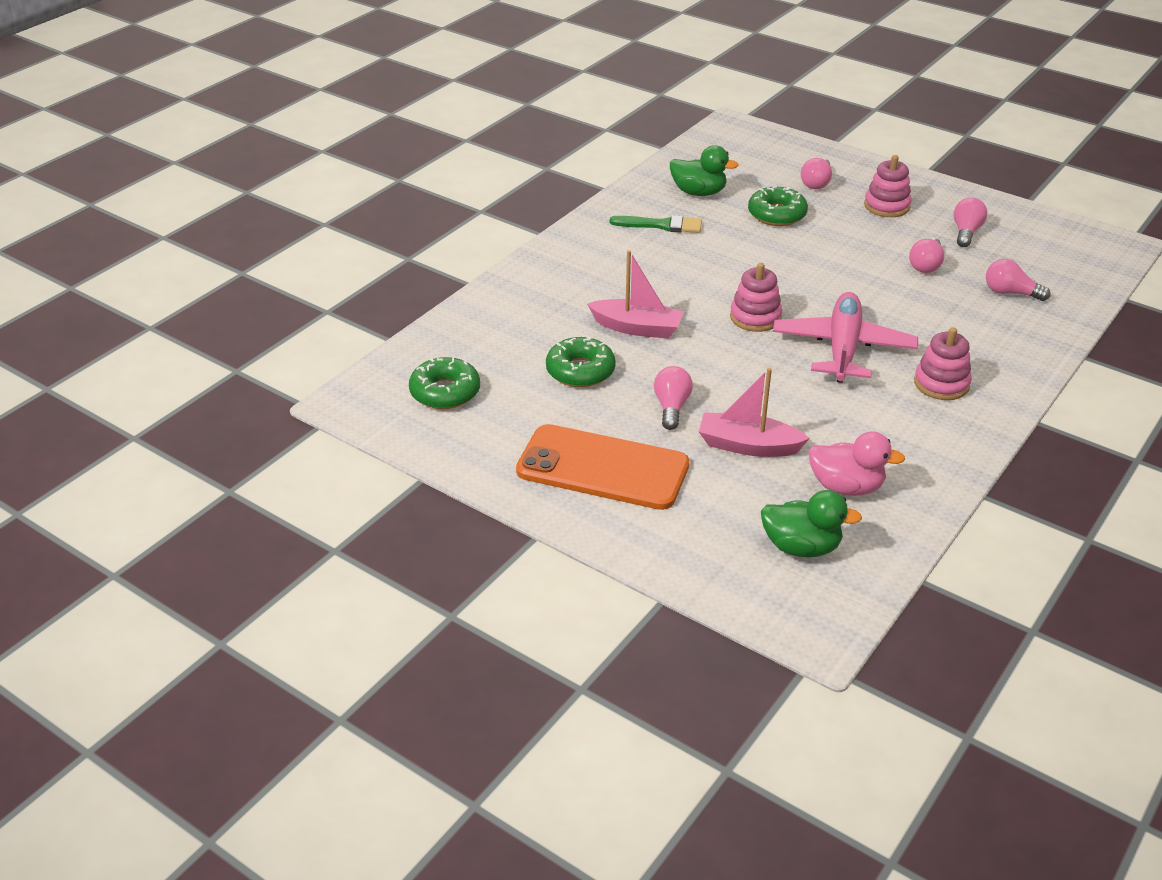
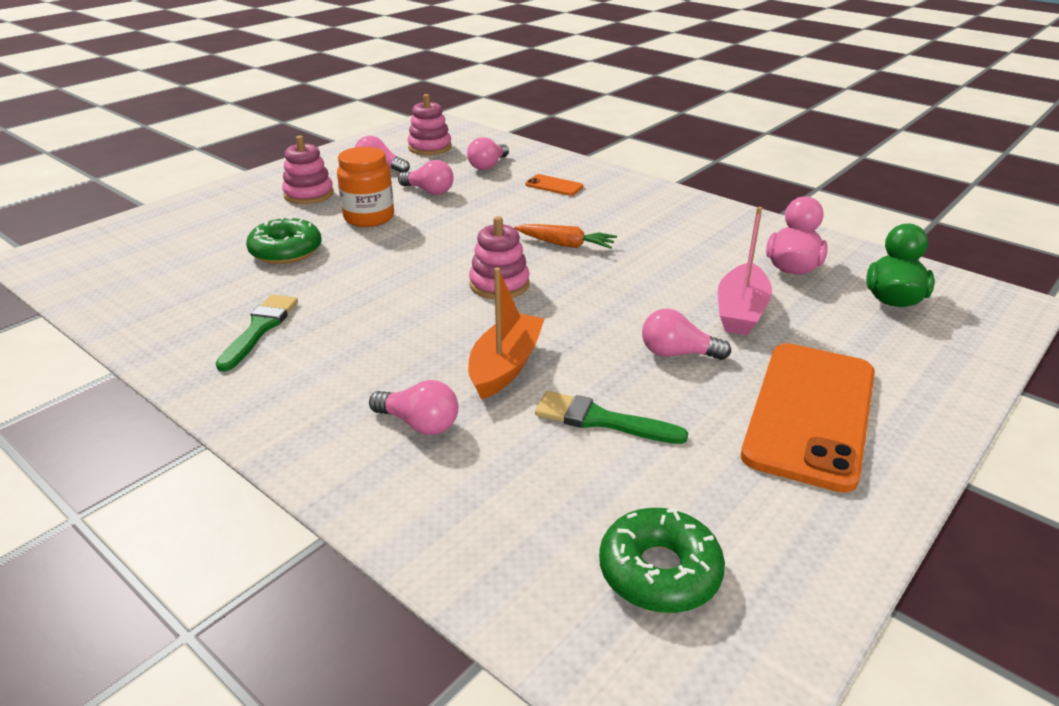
camera: 85 degrees left, 5 degrees down
green donut [546,336,616,387] -> green brush [535,391,688,444]
pink boat [587,250,684,339] -> orange boat [468,267,545,400]
green duck [670,145,739,196] -> none
pink plane [773,292,918,383] -> orange carrot [514,224,617,249]
pink light bulb [801,158,832,189] -> pink light bulb moved to [369,380,458,435]
pink stacking toy [914,327,972,400] -> pink stacking toy moved to [408,94,452,155]
none -> orange jar [337,147,394,227]
none -> orange phone [525,174,583,196]

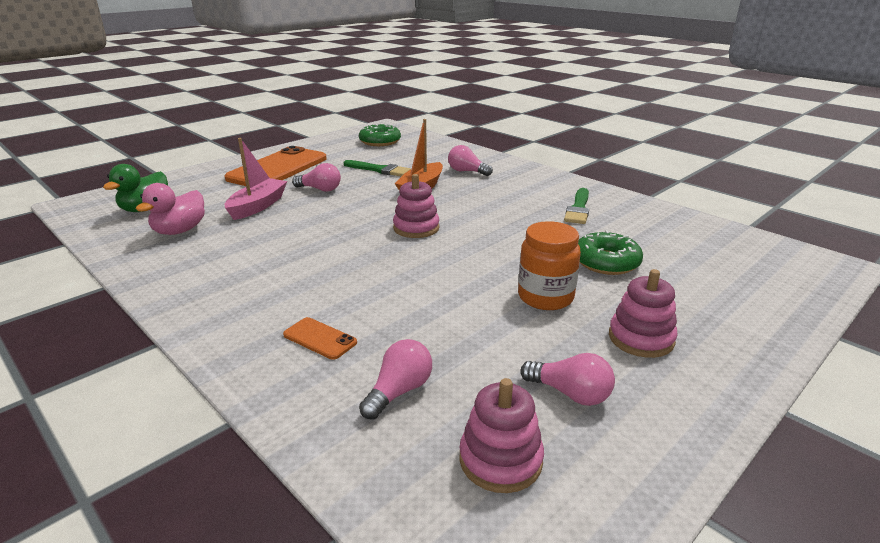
camera: 175 degrees left, 5 degrees down
pink light bulb [398,160,454,195] -> none
orange carrot [514,224,617,249] -> none

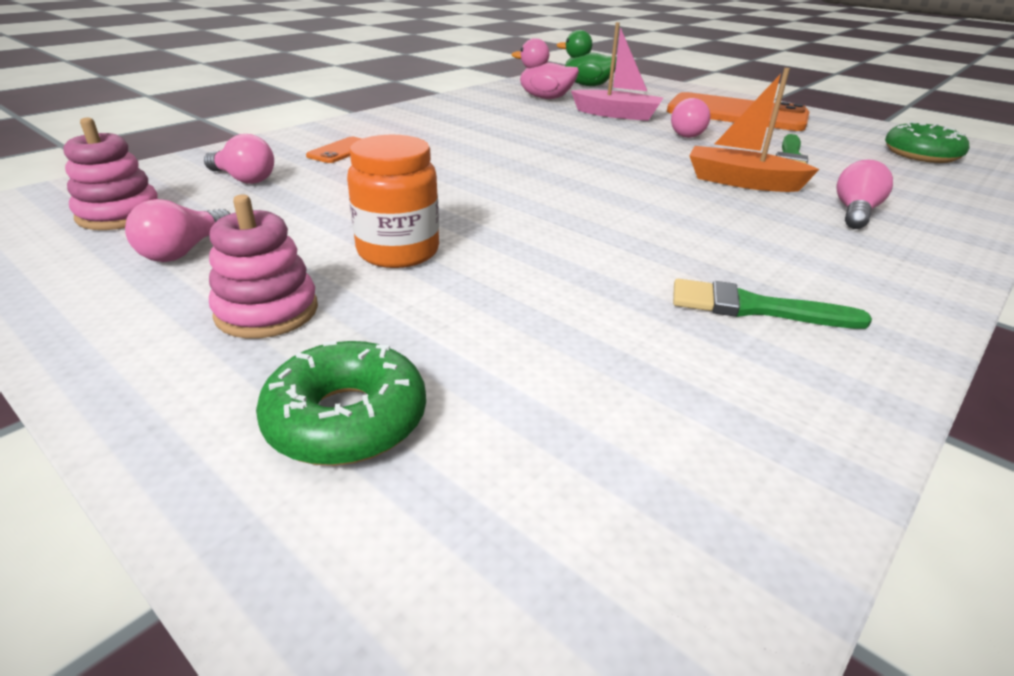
camera: 85 degrees right, 5 degrees up
pink stacking toy [393,174,440,238] -> none
green donut [578,230,643,275] -> green donut moved to [256,341,426,466]

